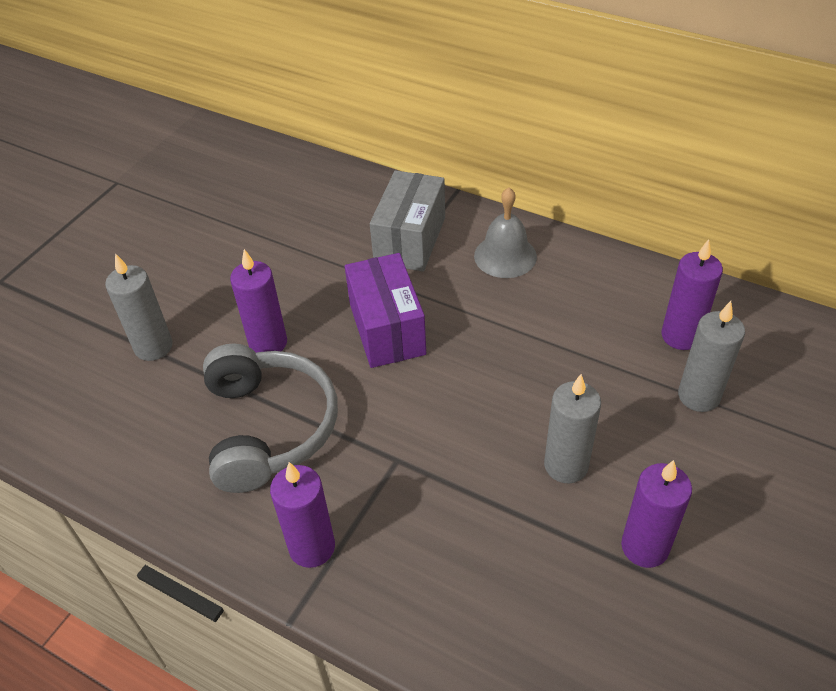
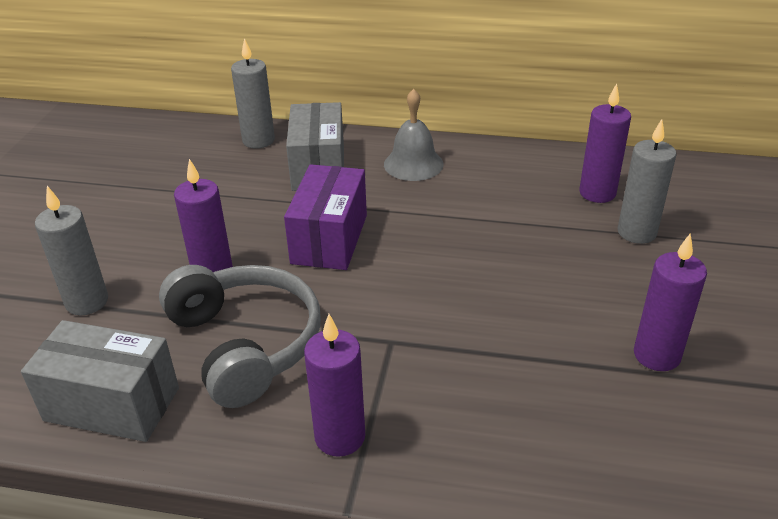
camera: 20 degrees left, 10 degrees down
purple box [345,253,426,368] -> purple box turned 45 degrees clockwise [284,164,367,270]
grey candle [544,374,601,484] -> grey candle moved to [231,38,275,148]
none -> grey box [21,320,179,442]

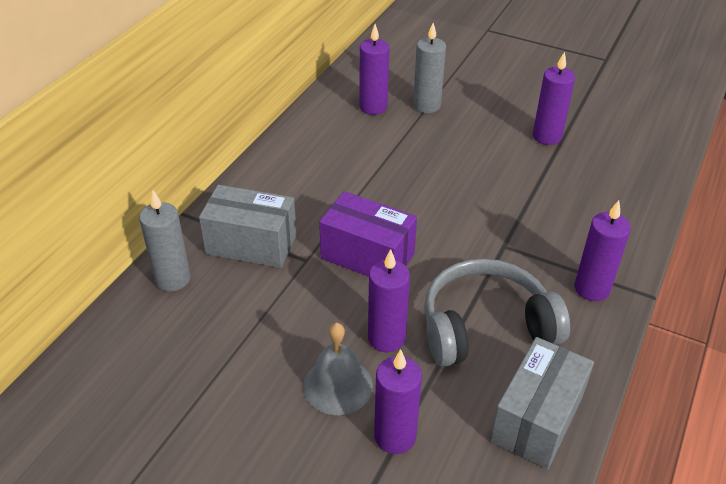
camera: 75 degrees left, 5 degrees up
grey candle [35,186,108,315] -> purple candle [374,349,422,454]
grey bell [384,89,444,181] -> grey bell moved to [303,323,373,415]

